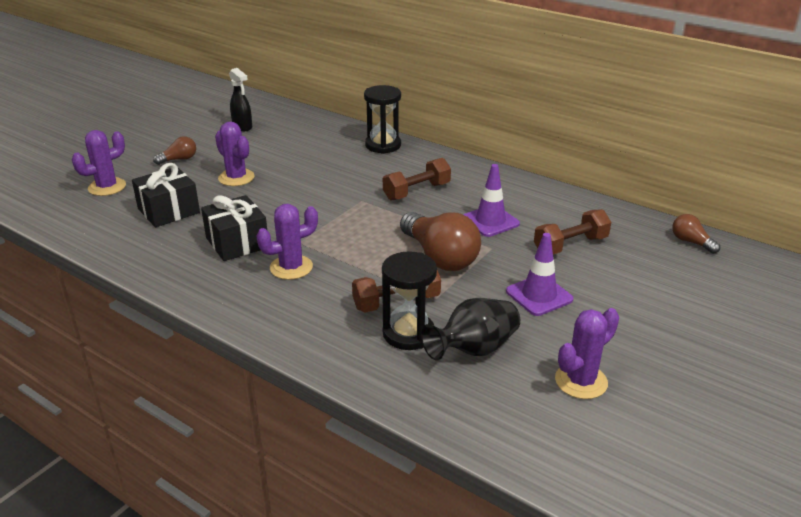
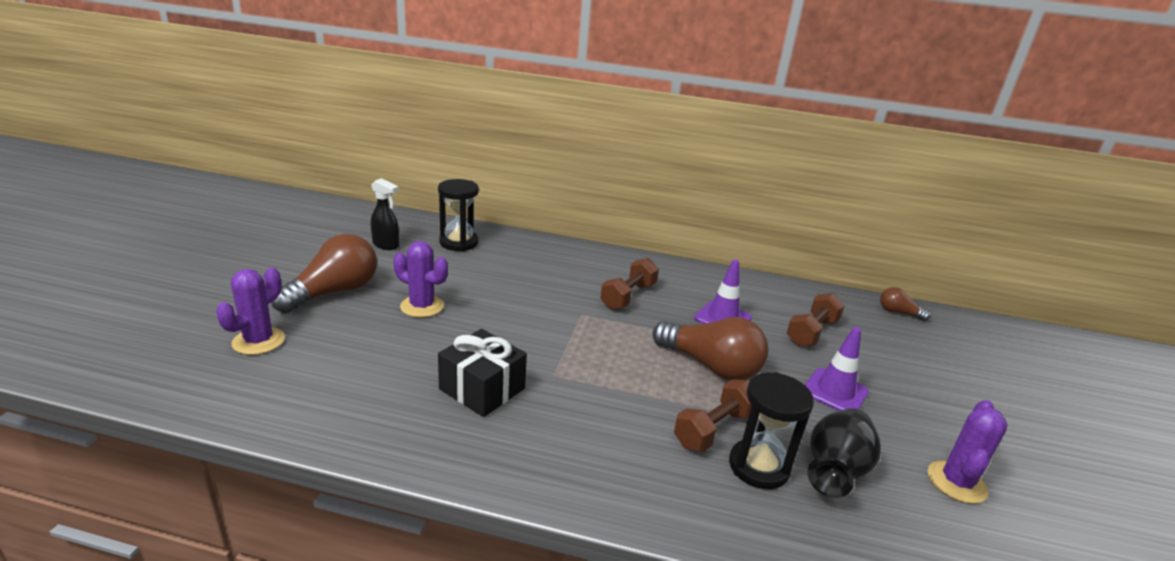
camera: 25 degrees left, 5 degrees down
black gift [132,163,200,227] -> none
brown light bulb [153,136,196,165] -> brown light bulb [271,234,377,313], size x2.03
purple cactus [256,204,318,280] -> none
black hourglass [364,85,401,154] -> black hourglass moved to [438,179,479,251]

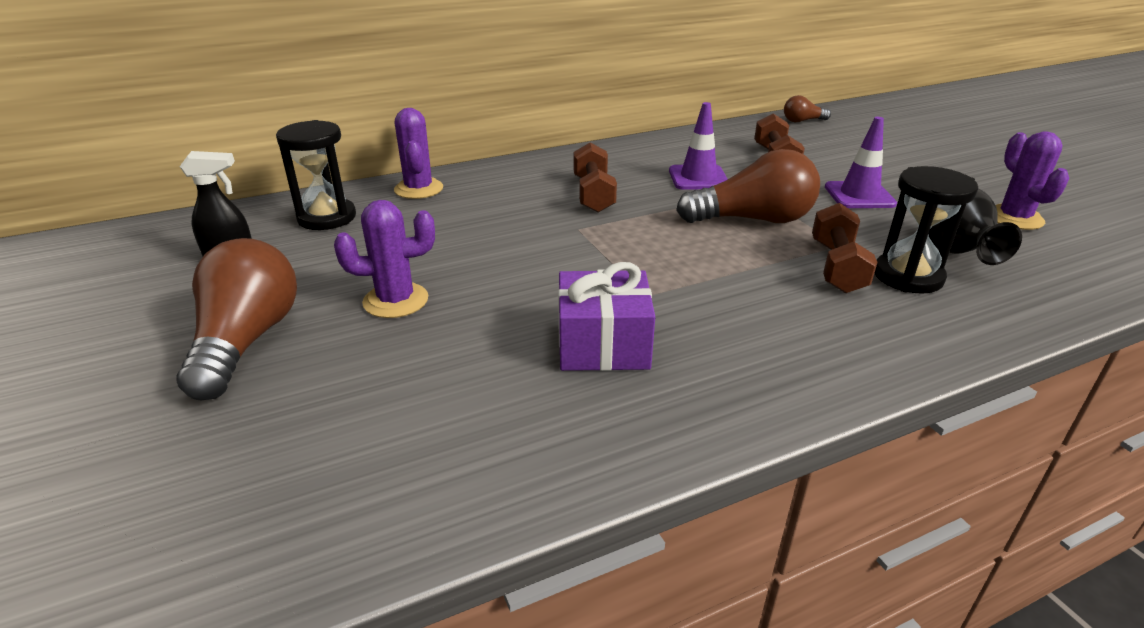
camera: 35 degrees left, 5 degrees up
purple cactus [216,268,285,355] -> purple cactus moved to [394,108,443,199]
black gift [438,329,527,417] -> purple gift [558,262,655,371]

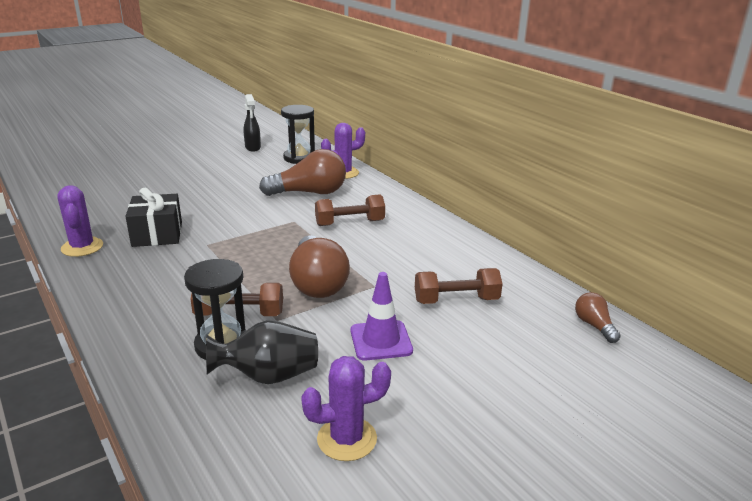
camera: 80 degrees right, 5 degrees down
brown light bulb [177,238,297,400] -> brown light bulb moved to [259,149,346,196]
purple cactus [334,200,435,318] -> purple cactus moved to [57,185,103,257]
purple gift [558,262,655,371] -> black gift [125,188,182,247]
purple traffic cone [669,102,728,190] -> none

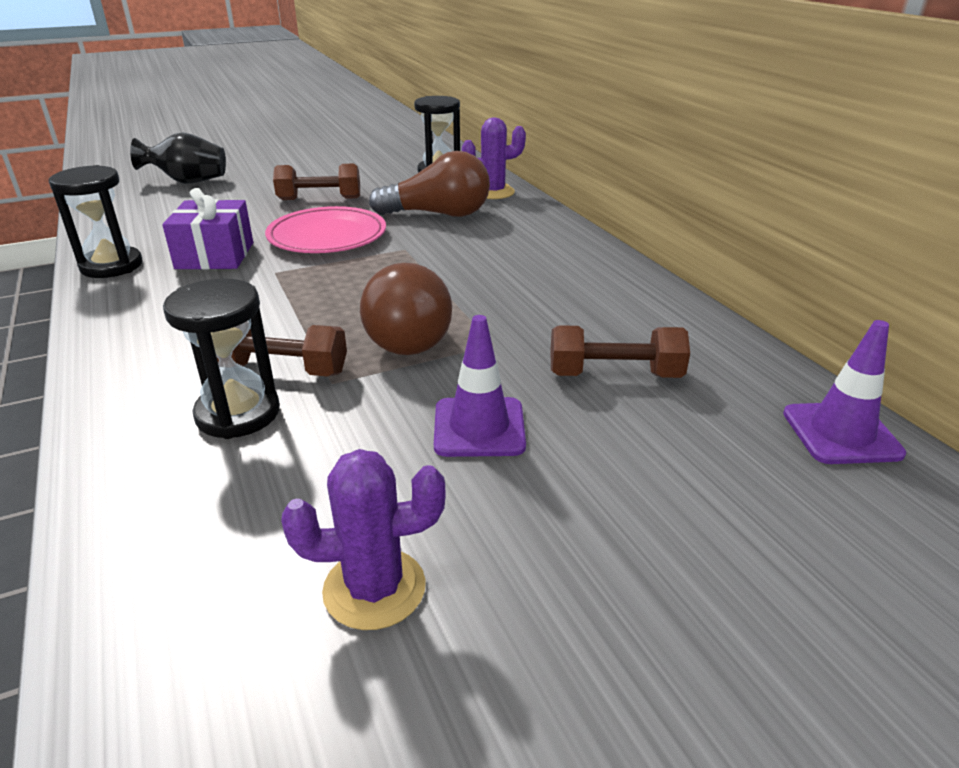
camera: 10 degrees right, 5 degrees up
purple cactus [57,185,103,257] -> black hourglass [48,165,142,278]
black gift [125,188,182,247] -> purple gift [162,188,253,269]
black vase [206,320,318,384] -> black vase moved to [130,133,226,184]
black spray bottle [244,94,261,152] -> none
brown dumbbell [315,194,385,226] -> brown dumbbell moved to [273,163,360,200]
brown light bulb [575,292,621,343] -> purple traffic cone [783,320,906,464]
none -> pink plate [265,206,386,253]

